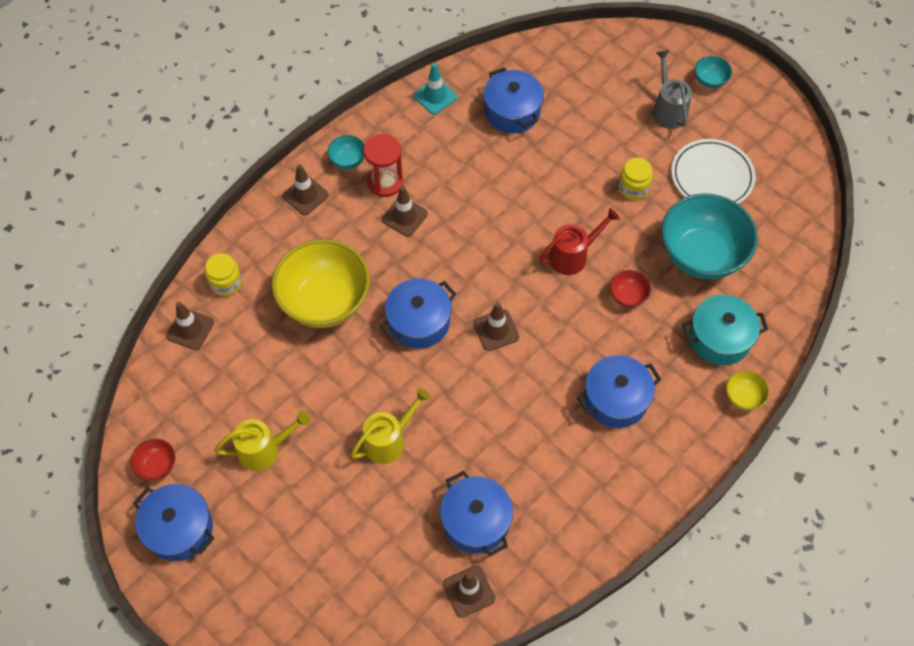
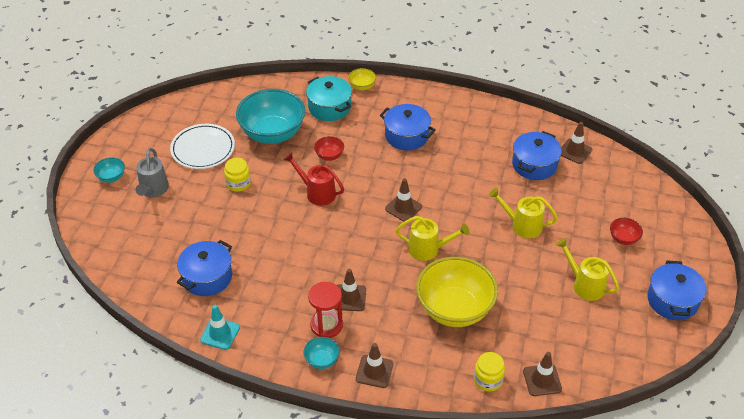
camera: 120 degrees left, 15 degrees down
red bowl [131,439,175,481] -> red bowl moved to [610,218,643,245]
blue pot [380,279,456,349] -> yellow watering can [396,216,469,261]
grey watering can [653,50,692,129] -> grey watering can turned 45 degrees counterclockwise [136,148,169,197]

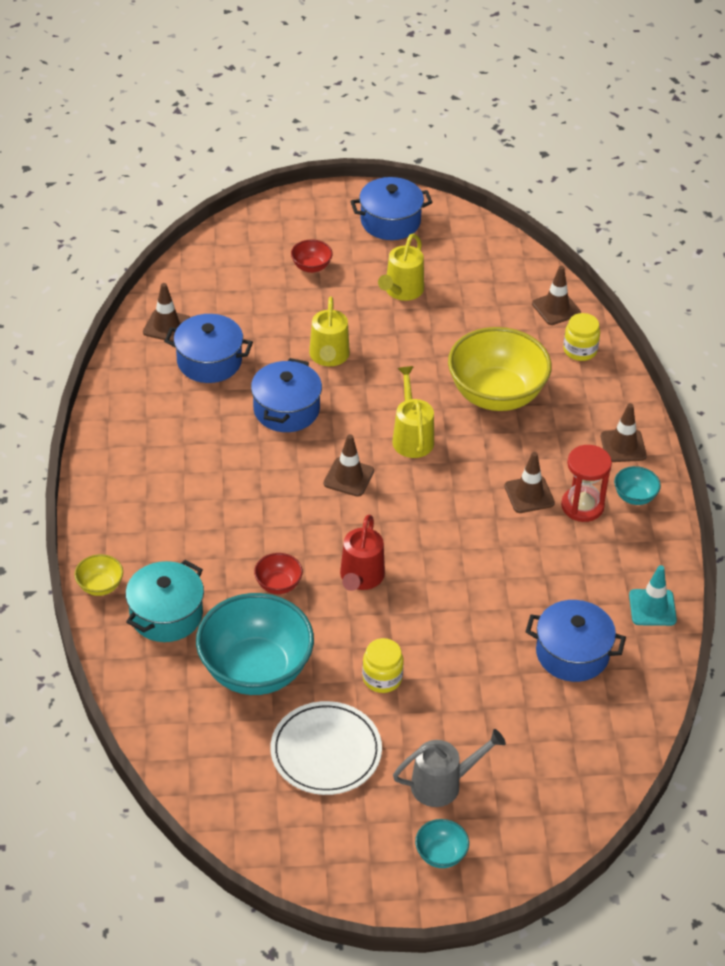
camera: 110 degrees left, 0 degrees up
blue pot [380,104,436,151] -> blue pot moved to [251,358,322,432]

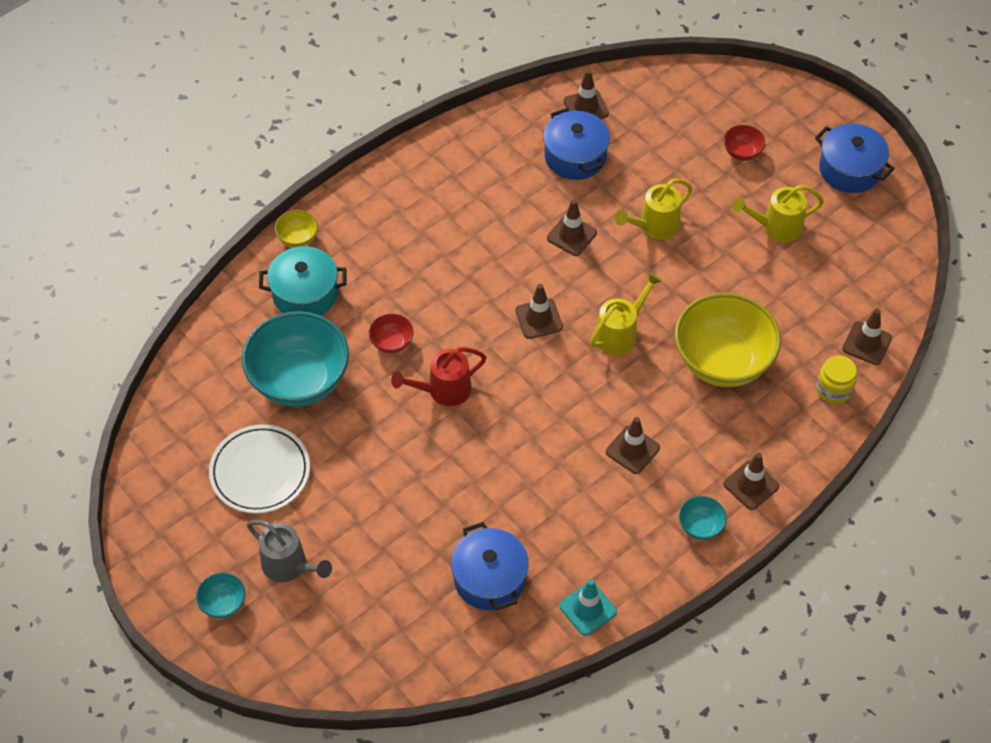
camera: 55 degrees right, 10 degrees up
blue pot [251,358,322,432] -> brown traffic cone [547,199,597,256]
yellow jar [362,638,404,693] -> none
red hourglass [561,445,612,522] -> none

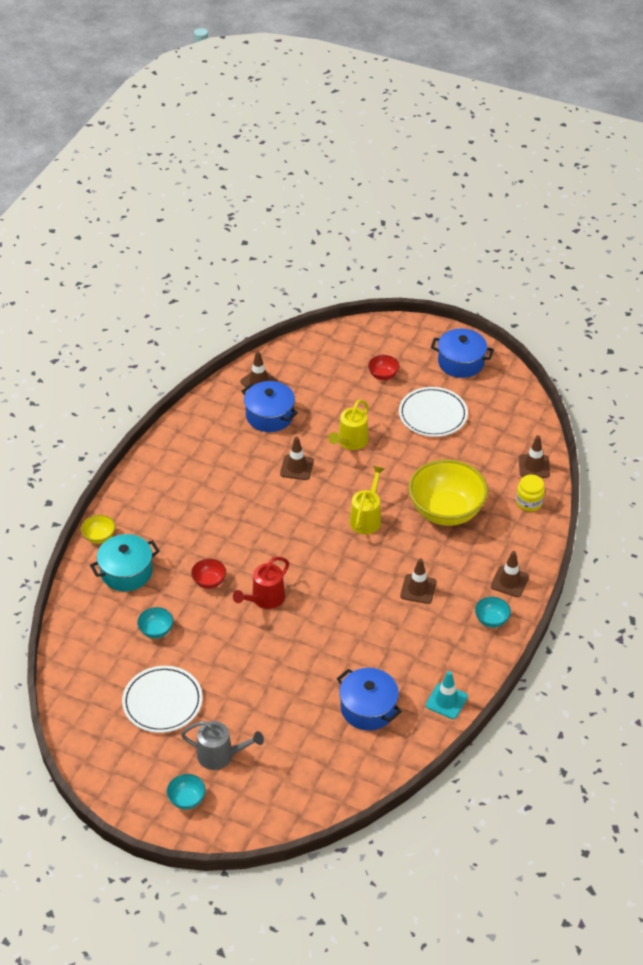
camera: 25 degrees left, 10 degrees down
turquoise bowl [242,311,349,407] -> turquoise bowl [137,607,173,639], size x0.43
brown traffic cone [515,284,563,339] -> none
yellow watering can [733,185,824,242] -> white plate [399,387,468,437]

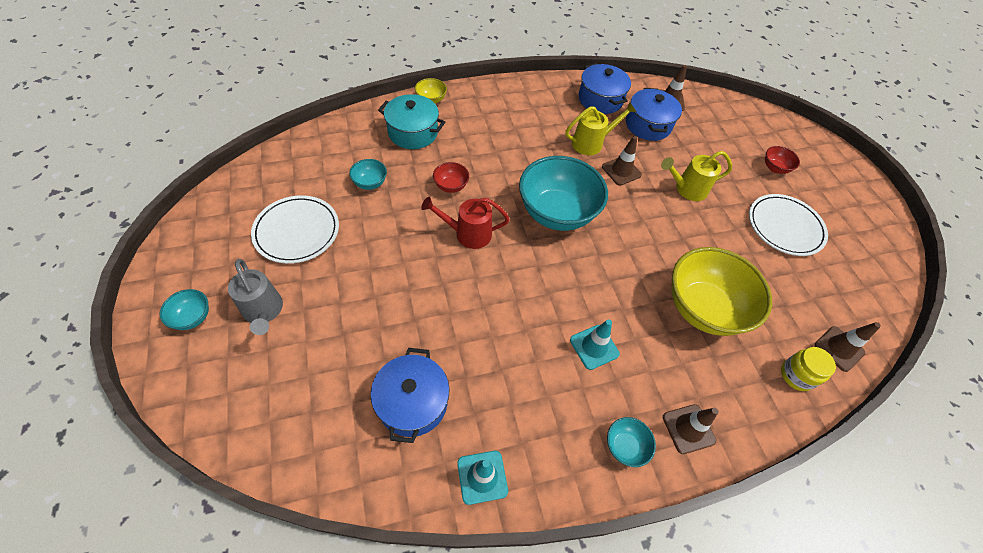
camera: 45 degrees right, 10 degrees up
yellow watering can [350,466,384,534] -> yellow watering can moved to [565,102,636,155]
brown traffic cone [400,558,436,604] -> turquoise traffic cone [570,319,620,370]
blue pot [431,329,494,378] -> blue pot moved to [579,63,631,114]
none -> turquoise bowl [519,156,608,231]

